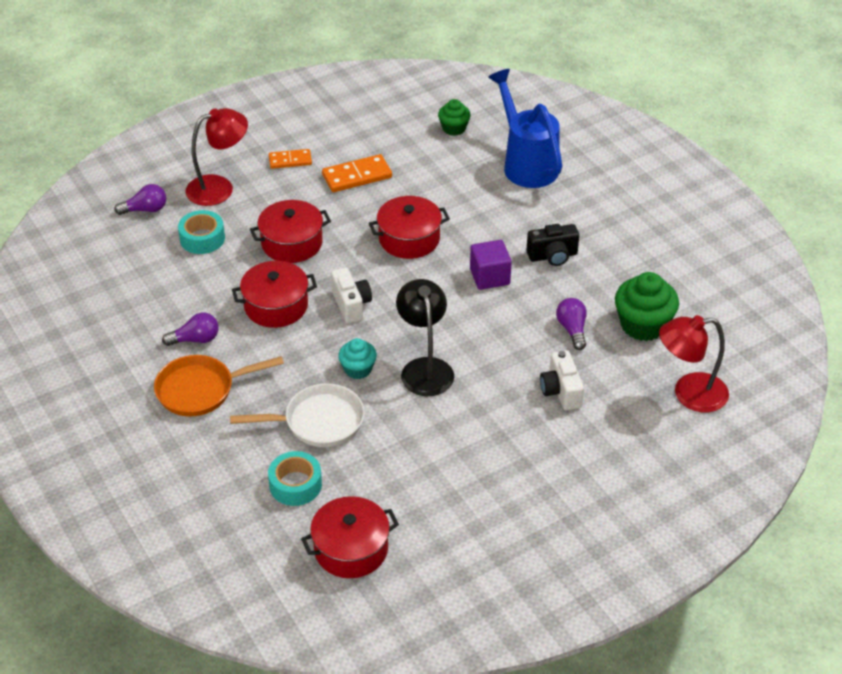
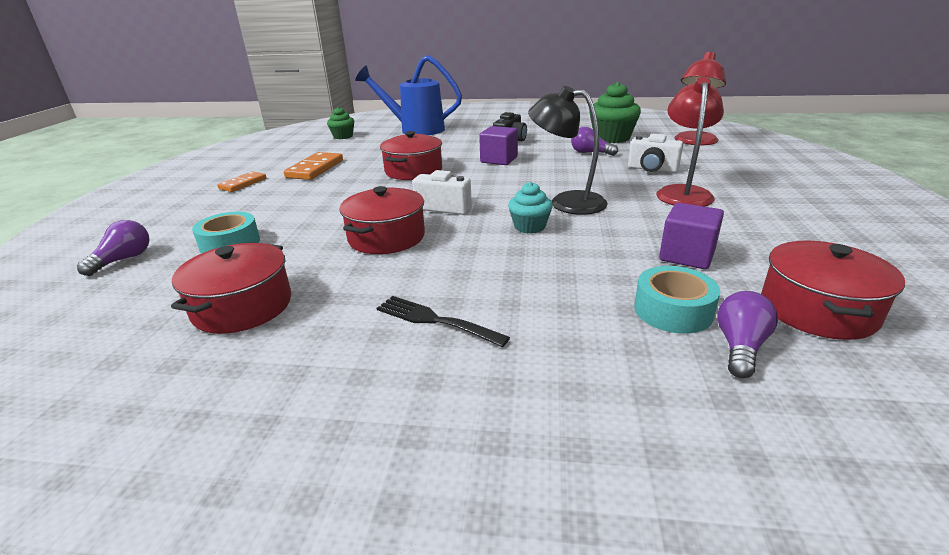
camera: 50 degrees left, 15 degrees down
orange pan [154,355,284,416] -> black fork [376,296,510,347]
purple light bulb [162,313,219,346] -> purple light bulb moved to [717,291,778,378]
red lamp [185,108,248,206] -> red lamp moved to [656,77,724,206]
white pan [230,383,365,447] -> none
red pot [250,200,331,263] -> red pot moved to [171,243,291,334]
none -> purple cube [659,203,724,269]

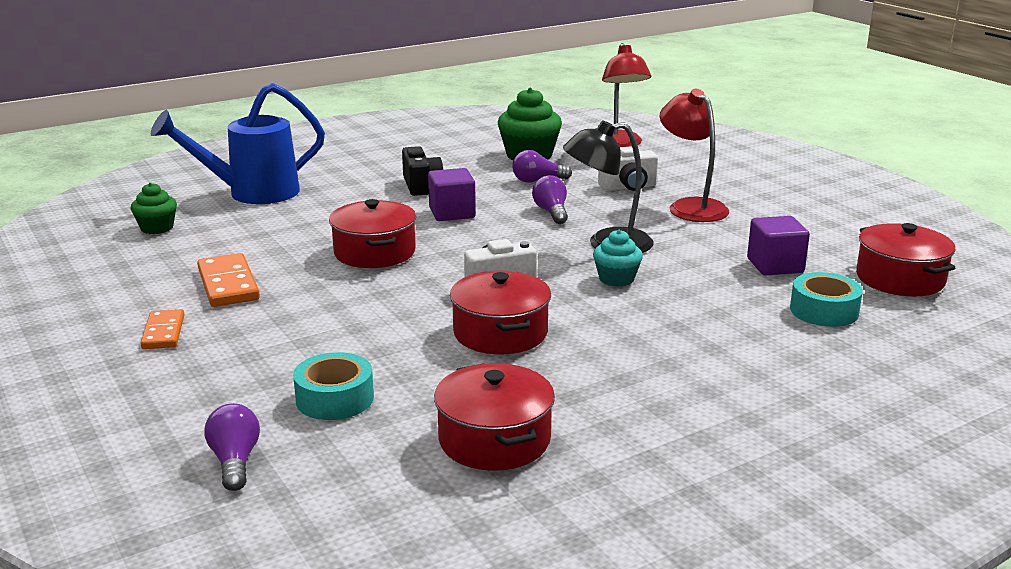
camera: 40 degrees left, 5 degrees down
black fork [376,296,510,347] -> none
purple light bulb [717,291,778,378] -> purple light bulb moved to [532,175,568,224]

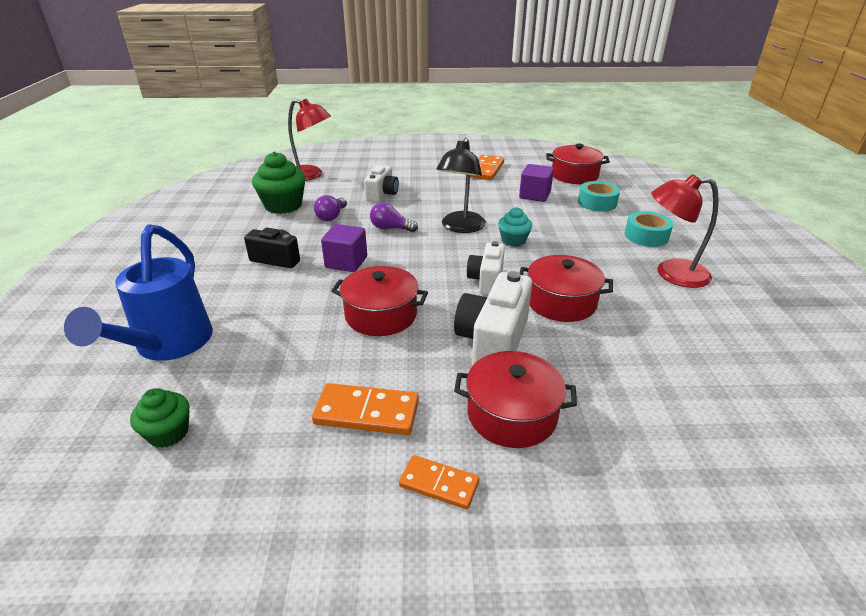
camera: 60 degrees left, 10 degrees up
purple light bulb [204,403,260,491] -> none
turquoise tape [293,352,374,420] -> turquoise tape moved to [625,211,673,247]
red pot [434,363,555,471] -> red pot moved to [454,351,577,448]
red lamp [660,89,729,222] -> red lamp moved to [651,174,719,288]
none -> white camera [454,271,532,366]
none -> orange domino [470,155,504,180]

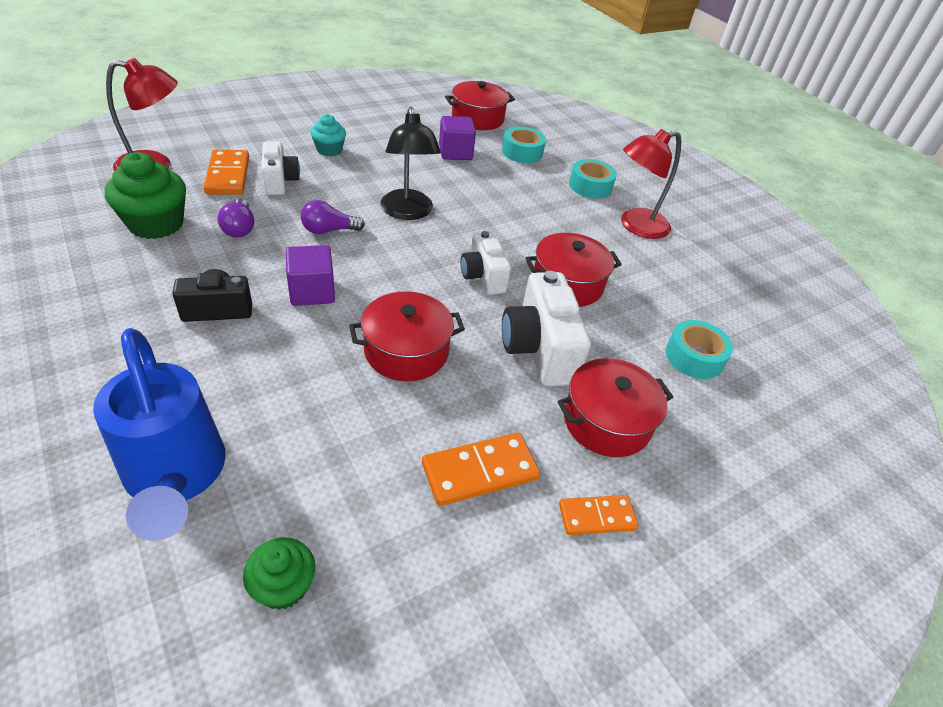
camera: 35 degrees left, 10 degrees up
orange domino [470,155,504,180] -> orange domino moved to [204,150,249,195]
turquoise cupcake [498,207,532,247] -> turquoise cupcake moved to [310,114,346,156]
none -> turquoise tape [665,320,733,379]

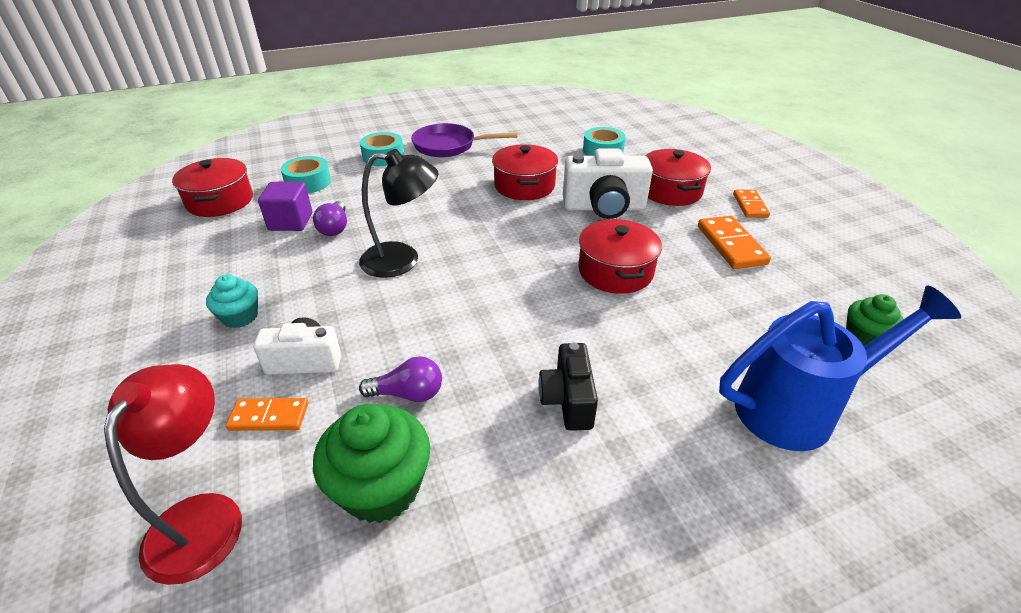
camera: 75 degrees left, 5 degrees down
orange domino [204,150,249,195] -> orange domino [226,398,308,431], size x0.66
purple cube [286,245,335,306] -> none
purple light bulb [301,200,365,234] -> purple light bulb moved to [313,201,347,236]
white camera [461,231,511,295] -> none
red lamp [621,129,681,239] -> purple pan [411,123,518,157]

